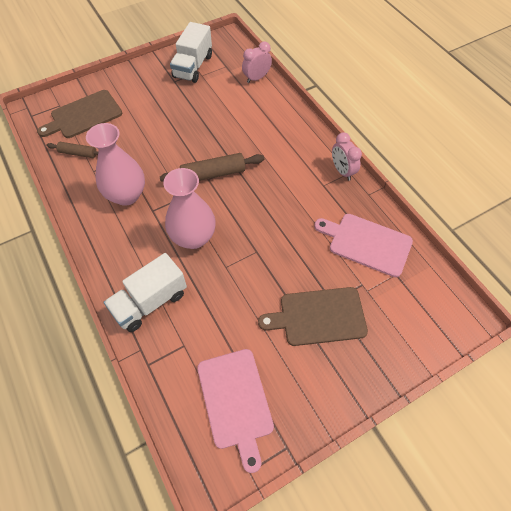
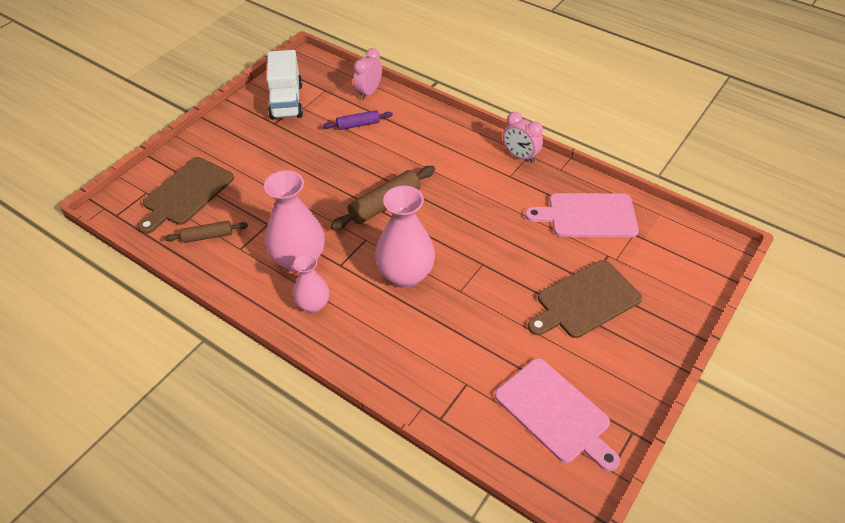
camera: 25 degrees left, 10 degrees down
white truck [103,253,187,332] -> none
none -> pink vase [293,254,329,313]
none -> purple rolling pin [323,110,393,130]

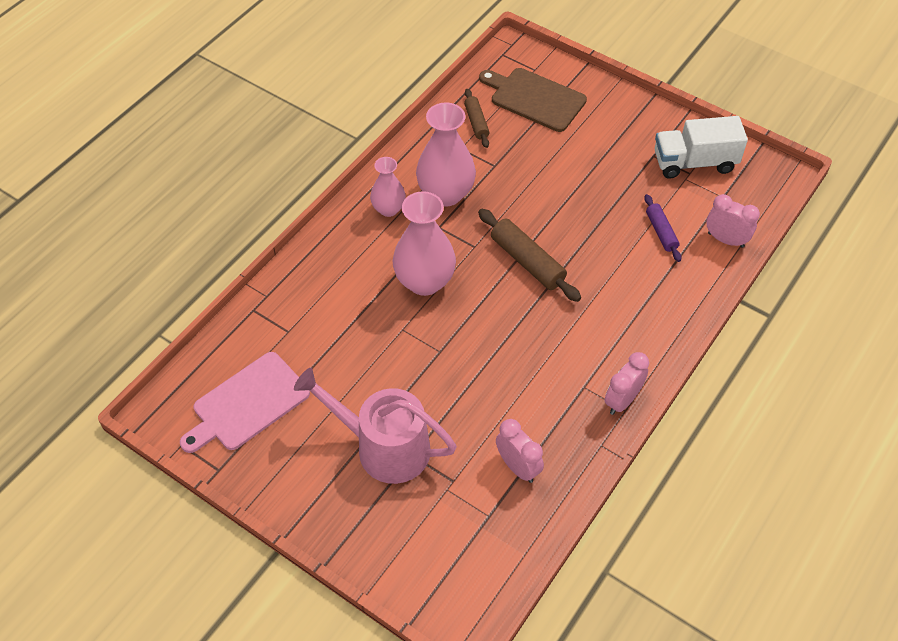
camera: 90 degrees right, 5 degrees up
pink cutting board [525,193,639,237] -> pink clock [496,419,544,483]
brown cutting board [528,260,642,338] -> pink watering can [294,368,457,484]

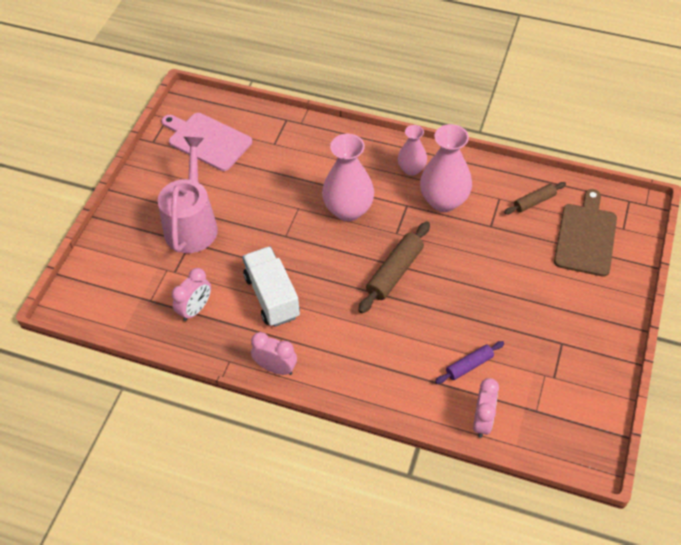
camera: 75 degrees right, 0 degrees up
white truck [655,116,748,179] -> white truck moved to [243,246,300,327]

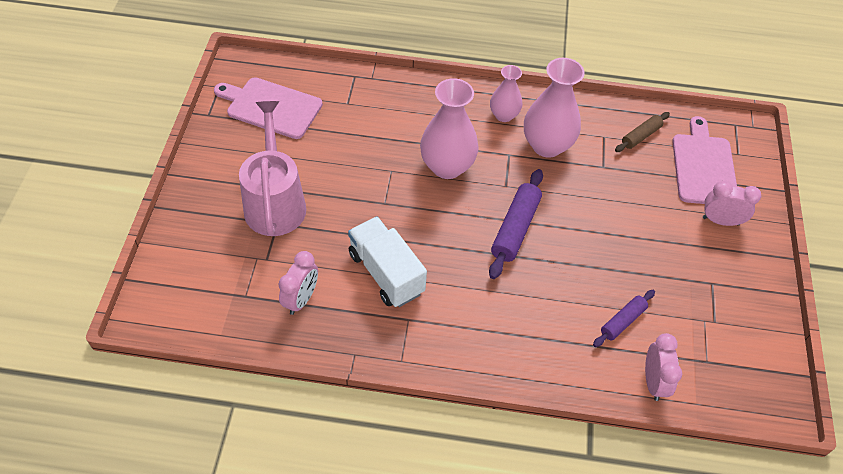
camera: 15 degrees left, 0 degrees up
pink clock [251,332,297,375] -> pink clock moved to [703,181,761,226]
brown rolling pin [358,221,430,314] -> purple rolling pin [489,169,543,279]
brown cutting board [554,189,617,277] -> pink cutting board [672,116,737,204]

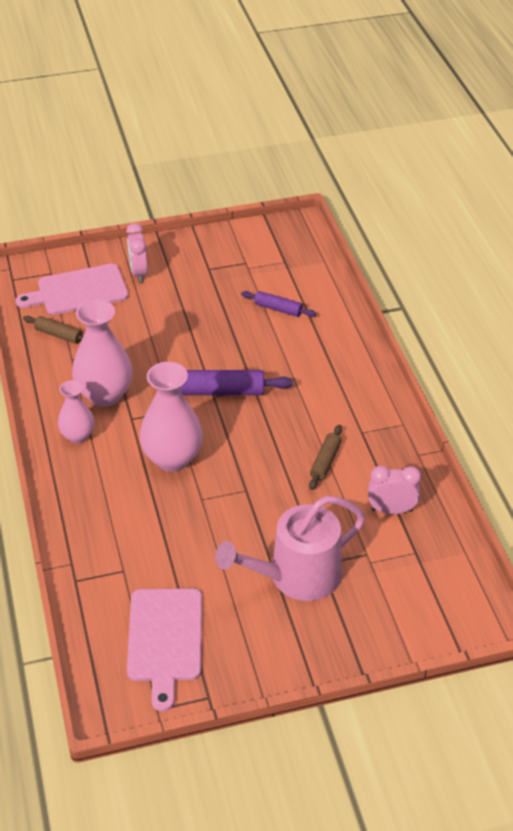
camera: 110 degrees left, 10 degrees down
white truck [348,216,427,307] -> brown rolling pin [309,425,342,490]
pink clock [645,333,682,401] -> none

